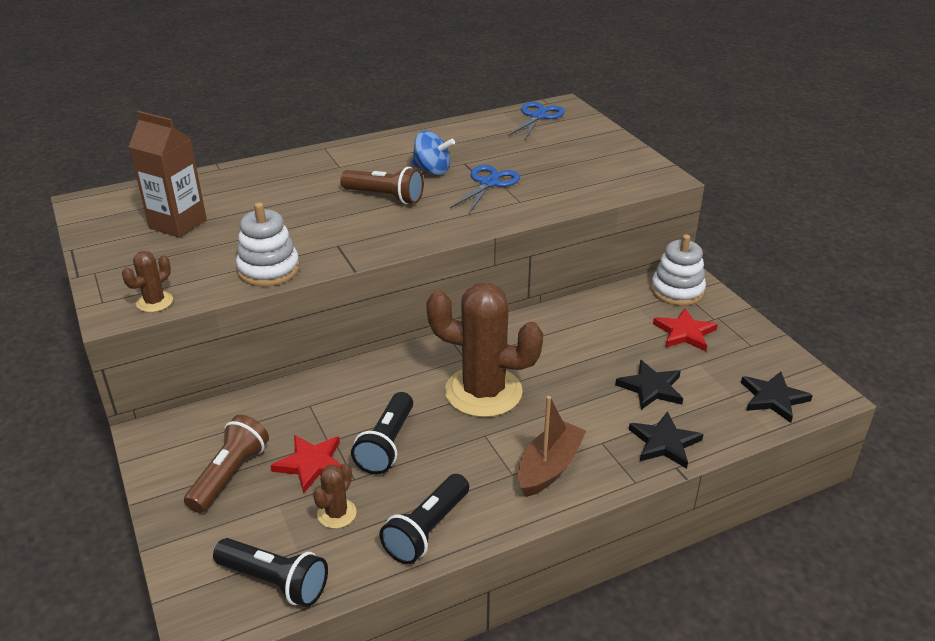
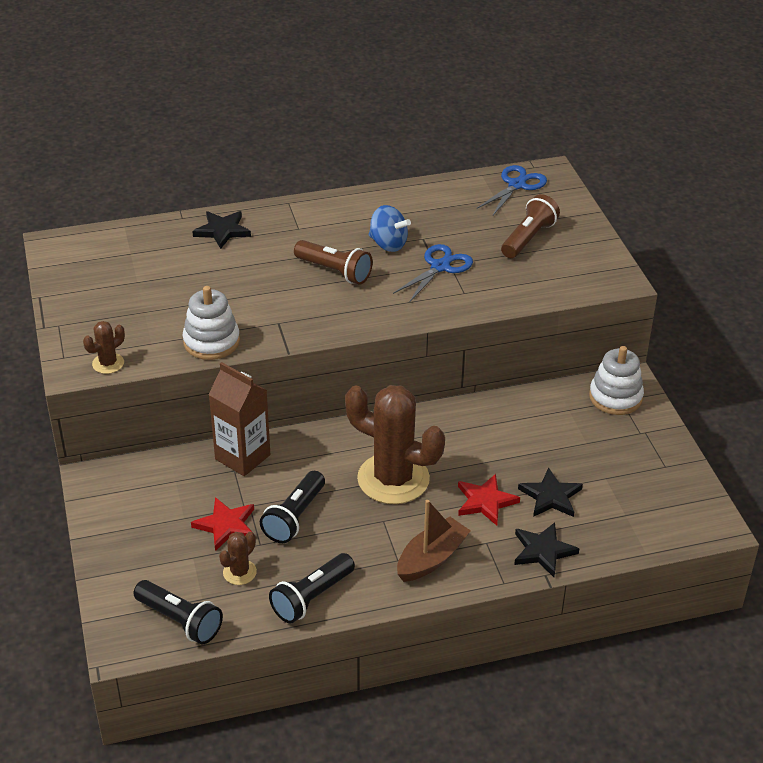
camera: 10 degrees right, 5 degrees up
brown carton [129,111,207,238] -> brown carton moved to [208,362,270,476]
brown flashlight [184,415,269,513] -> brown flashlight moved to [501,194,560,258]
red star [653,308,718,351] -> red star moved to [458,474,520,526]
black star [741,372,813,423] -> black star moved to [192,211,251,249]

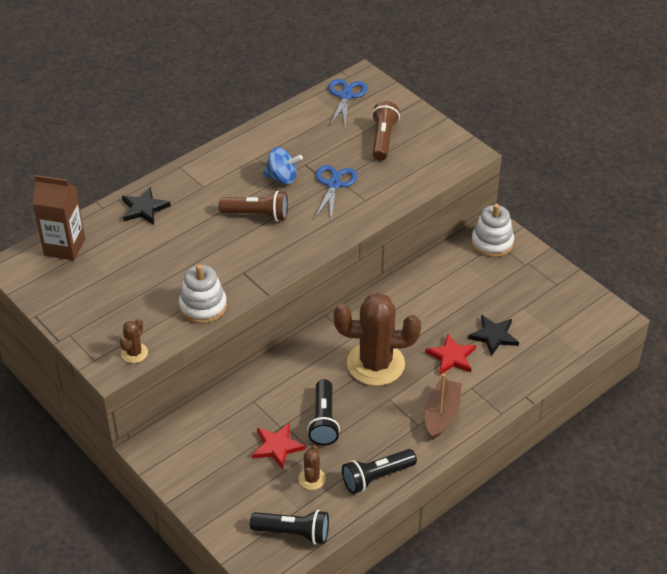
camera: 25 degrees left, 5 degrees up
brown carton [208,362,270,476] -> brown carton moved to [33,175,85,261]
black flashlight [269,553,355,624] -> black flashlight turned 45 degrees clockwise [342,449,417,494]
black star [514,522,579,577] -> none

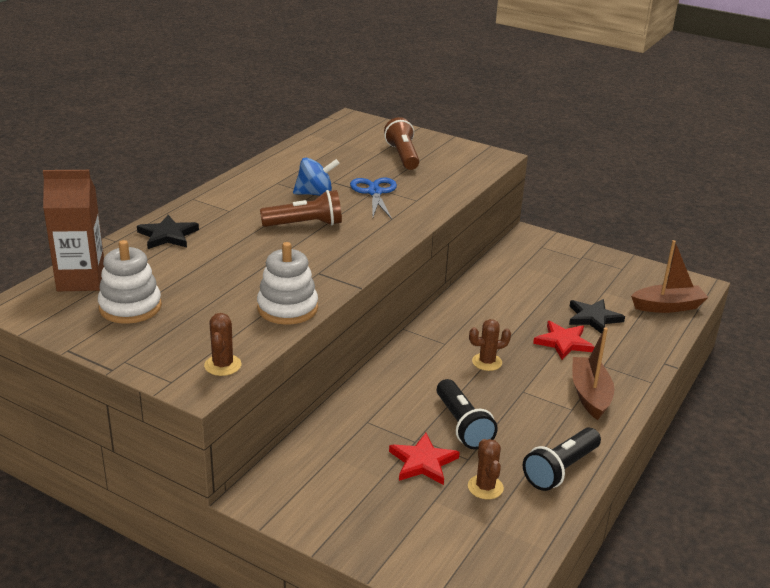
camera: 20 degrees left, 15 degrees down
black flashlight [250,510,329,545] -> none
blue scissors [328,79,367,127] -> none
brown cactus [334,293,421,386] -> brown cactus [469,319,511,371], size x0.44
white stacking toy [471,204,514,257] -> white stacking toy moved to [98,240,162,324]
none -> brown boat [631,240,709,313]

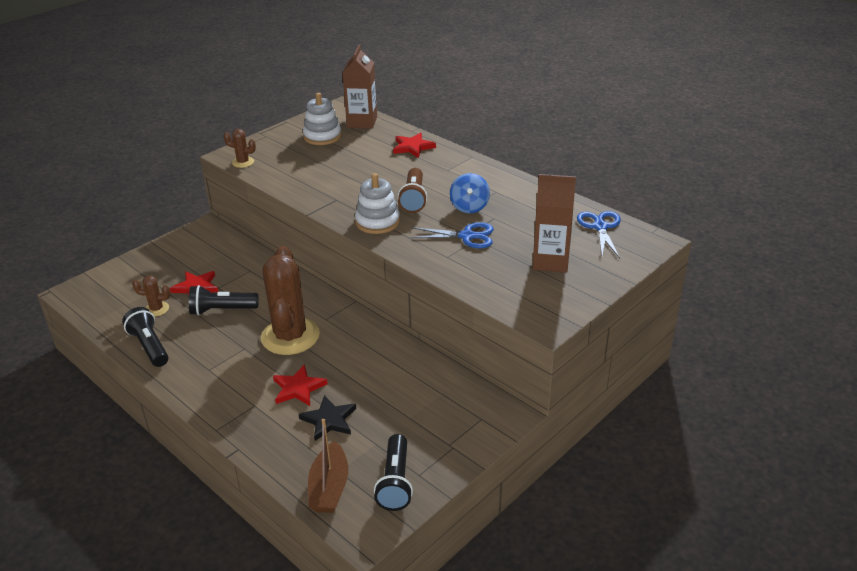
camera: 105 degrees right, 5 degrees up
black star [137,215,199,249] -> red star [393,133,436,158]
white stacking toy [257,242,318,325] -> white stacking toy moved to [355,173,400,234]
brown flashlight [384,117,419,170] -> brown carton [533,174,576,273]
brown cactus [469,319,511,371] -> brown cactus [261,246,320,355], size x2.30
brown boat [572,328,614,420] -> none
none -> black flashlight [374,434,413,511]
none -> blue scissors [577,211,621,258]

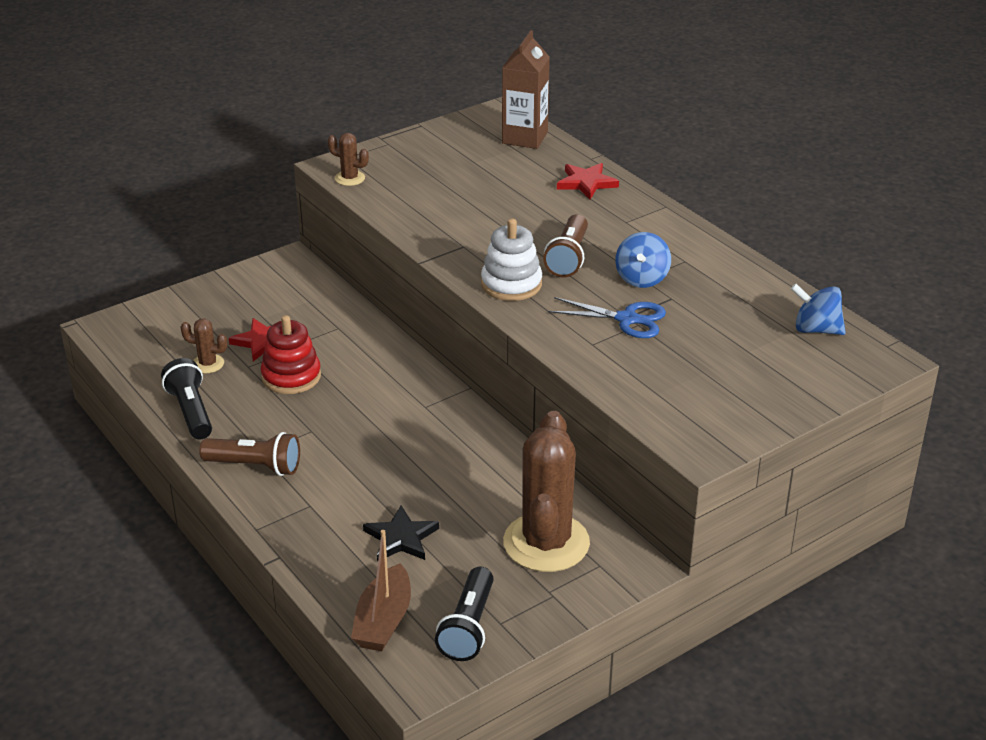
camera: 10 degrees right, 0 degrees up
black flashlight [189,285,259,315] -> red stacking toy [261,315,321,394]
brown cactus [261,246,320,355] -> brown cactus moved to [503,411,590,572]
red star [273,364,328,406] -> none
white stacking toy [303,93,342,145] -> none
brown carton [533,174,576,273] -> none
blue scissors [577,211,621,258] -> blue spinning top [791,283,846,335]
none -> brown flashlight [199,432,300,476]

